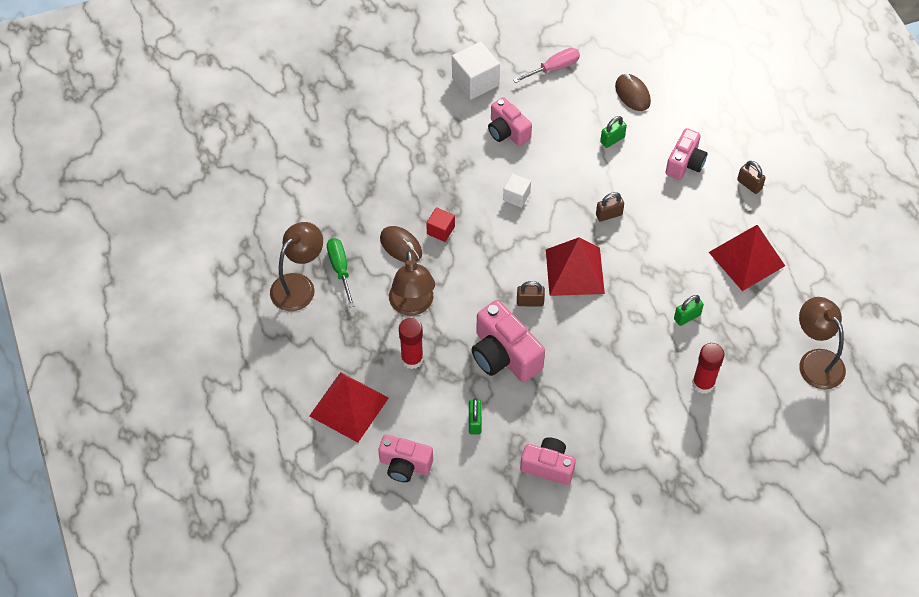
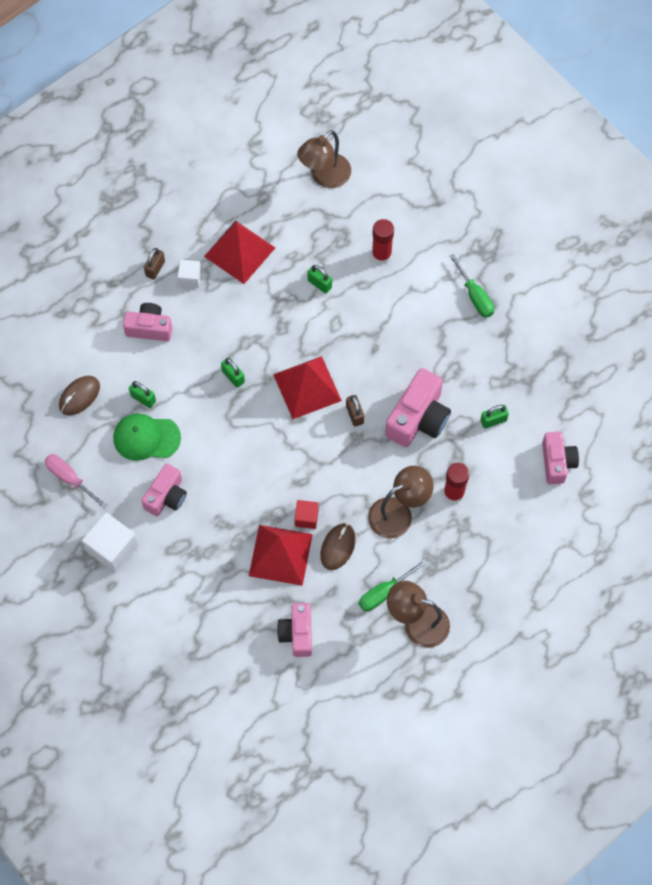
camera: 110 degrees left, 10 degrees up
red pyramid [309,372,389,443] -> red pyramid moved to [249,525,313,586]
white cube [503,174,531,208] -> white cube moved to [178,260,202,288]
pink camera [520,437,576,485] -> pink camera moved to [277,603,312,657]
brown padlock [596,192,624,222] -> green padlock [221,358,245,388]
none -> green cap [113,413,181,461]
none -> green screwdriver [449,254,494,318]

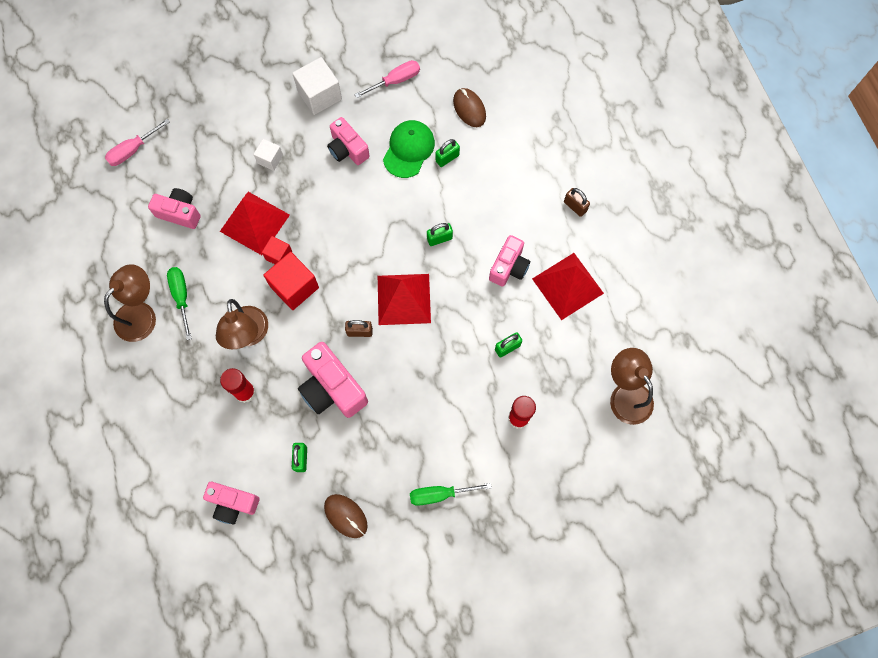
camera: 110 degrees right, 5 degrees up
pink camera [123,303,172,341] -> pink camera moved to [489,235,530,287]
white cube [178,260,202,288] -> white cube moved to [253,139,283,171]
brown mouse [320,523,356,570] -> brown mouse moved to [324,494,368,538]
none -> pink screwdriver [105,119,170,166]
none -> red cube [263,252,319,310]

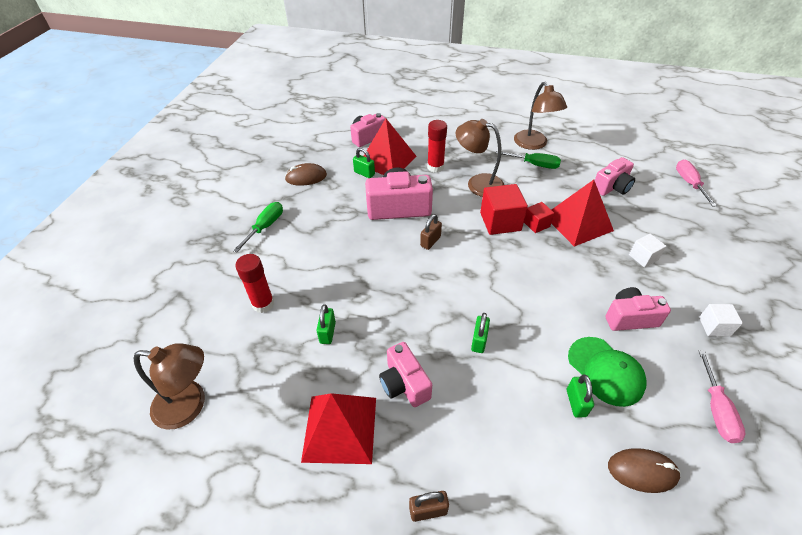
camera: 125 degrees right, 25 degrees down
white cube [292,57,342,115] -> white cube [699,304,743,337], size x0.57
red pyramid [378,274,431,325] -> red pyramid moved to [364,119,417,175]

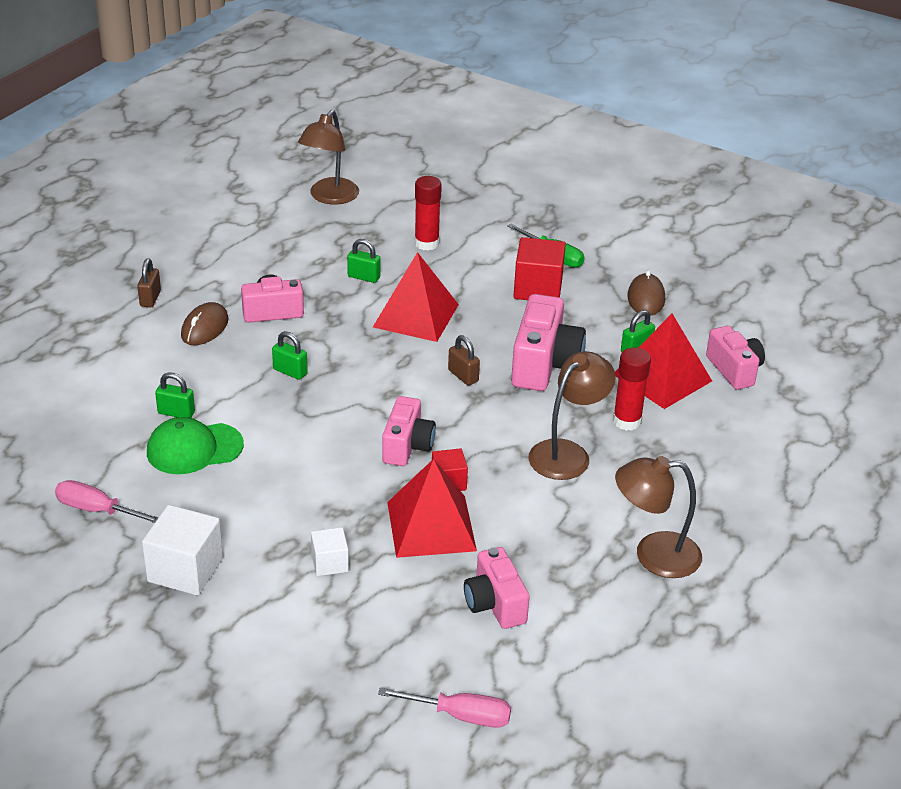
camera: 105 degrees right, 10 degrees down
red pyramid [301,393,376,464] -> red pyramid moved to [373,252,459,342]
red cube [480,184,528,235] -> red cube moved to [514,237,566,300]
green screwdriver [496,151,561,169] -> none
pink camera [605,287,671,331] -> pink camera moved to [382,396,436,466]
brown mouse [608,448,681,493] -> brown mouse moved to [181,302,229,345]
white cube [699,304,743,337] -> white cube [142,505,223,596], size x1.74

